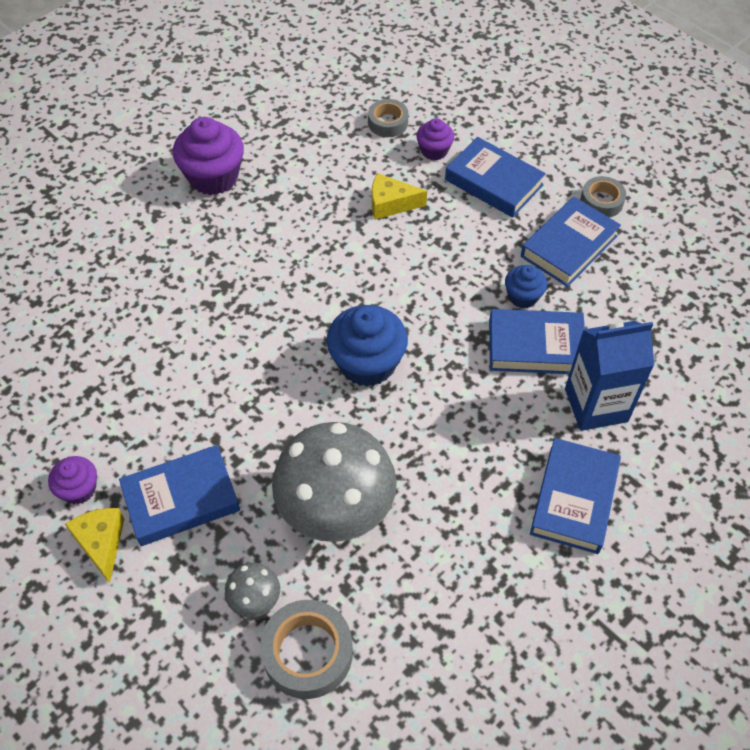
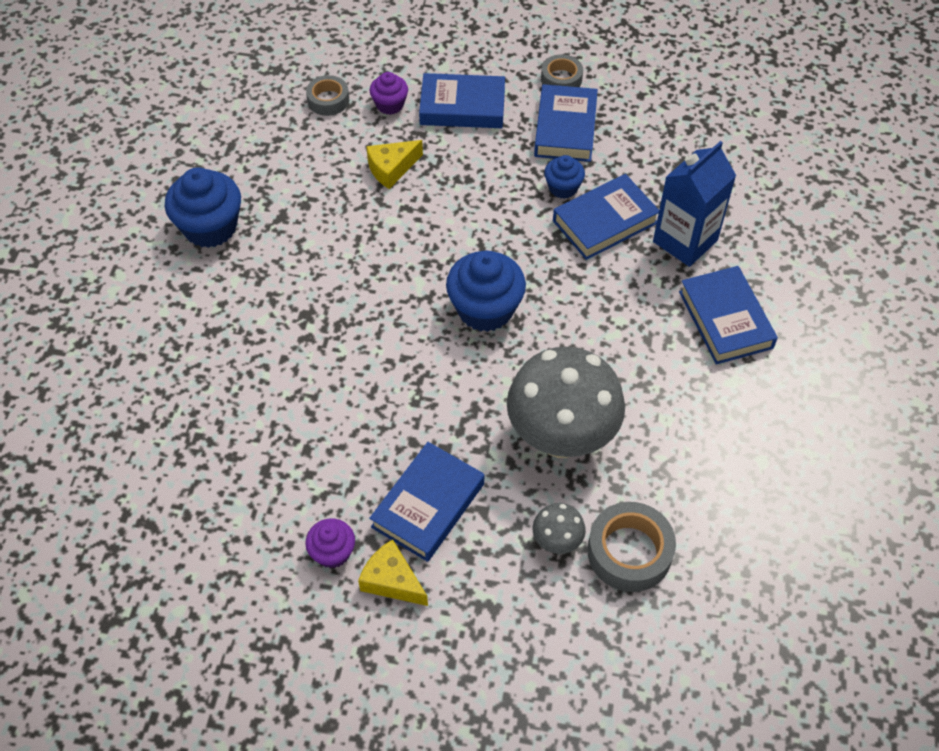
camera: 35 degrees left, 0 degrees up
purple cupcake [173,117,244,195] -> blue cupcake [165,167,241,248]

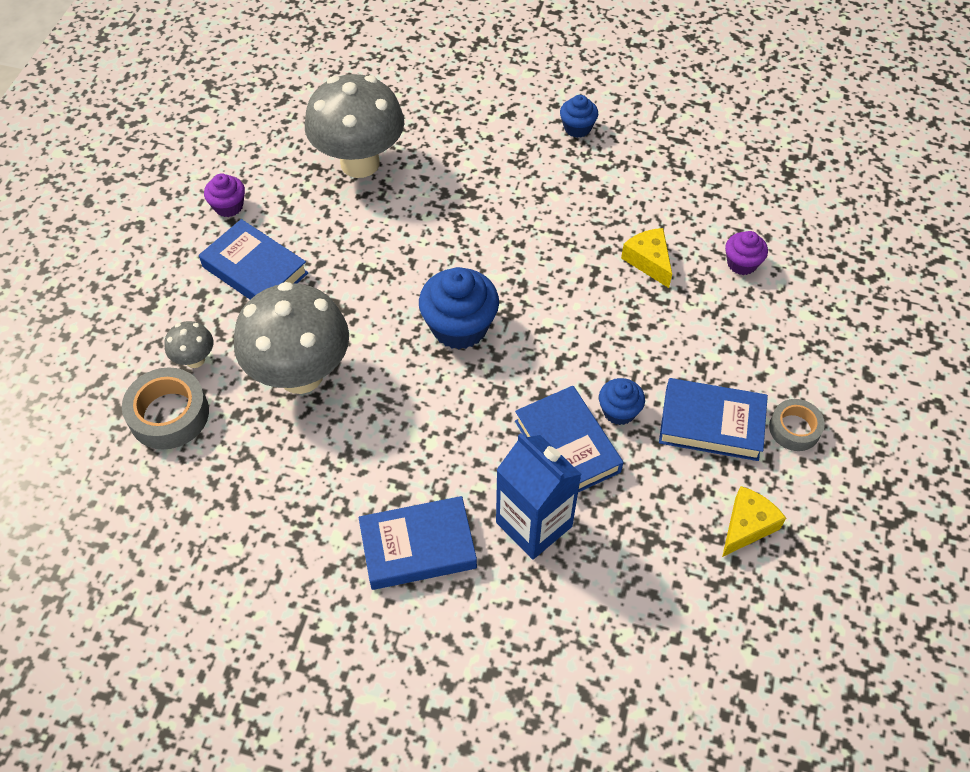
camera: 95 degrees right, 0 degrees up
blue cupcake [165,167,241,248] -> blue cupcake [560,95,598,138], size x0.55
grey tape [306,75,349,116] -> none
yellow cheese [358,539,428,606] -> yellow cheese moved to [722,486,786,557]
blue book [419,73,505,128] -> none
none -> grey mushroom [305,74,404,178]

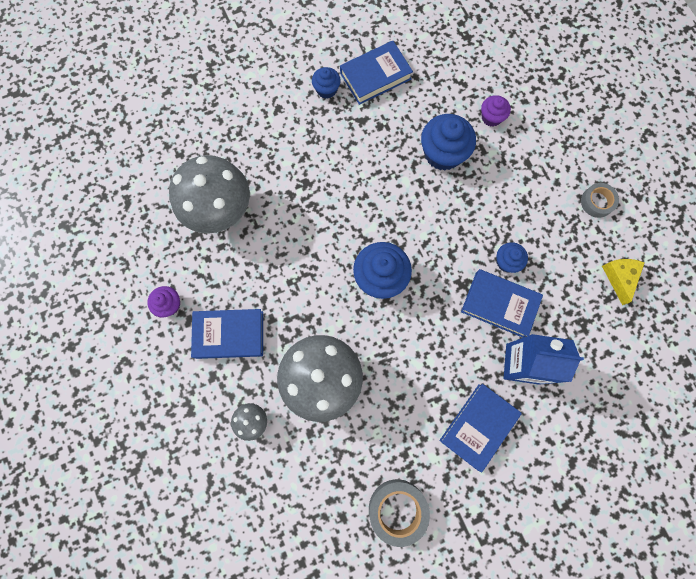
camera: 40 degrees left, 20 degrees up
grey tape [122,368,209,449] -> grey tape moved to [369,479,430,547]
yellow cheese [621,228,672,288] -> blue cupcake [421,114,476,171]
blue book [659,378,768,461] -> blue book moved to [340,41,413,105]

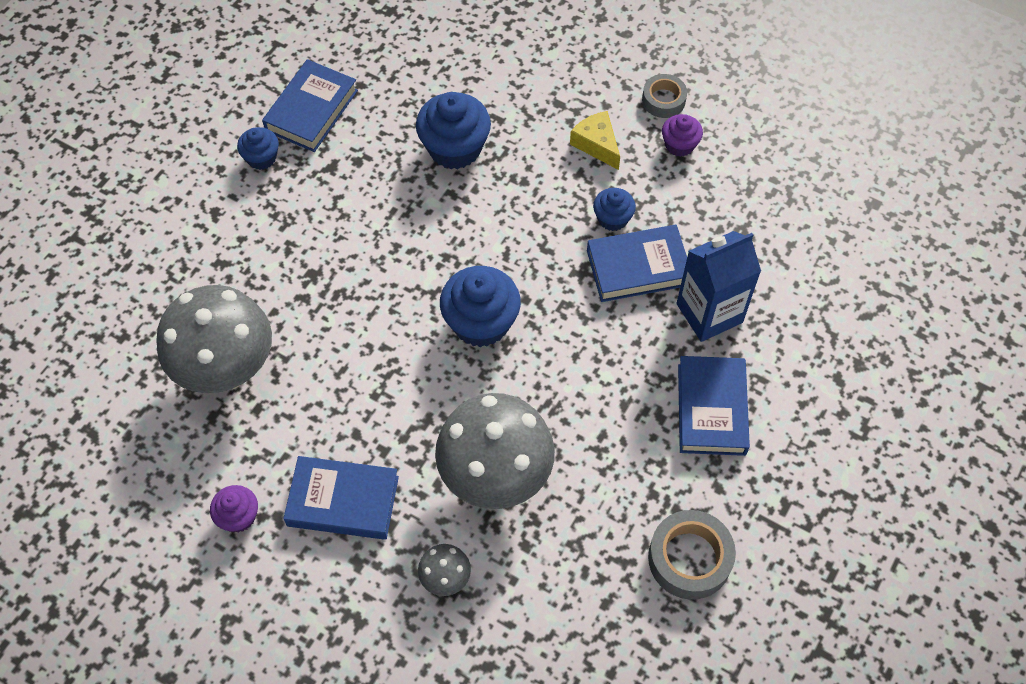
camera: 35 degrees left, 15 degrees down
blue book [191,309,263,359] -> blue book turned 45 degrees clockwise [283,456,399,540]
purple cupcake [481,95,511,127] -> purple cupcake moved to [662,114,703,157]
yellow cheese [602,259,645,305] -> yellow cheese moved to [570,111,620,170]

